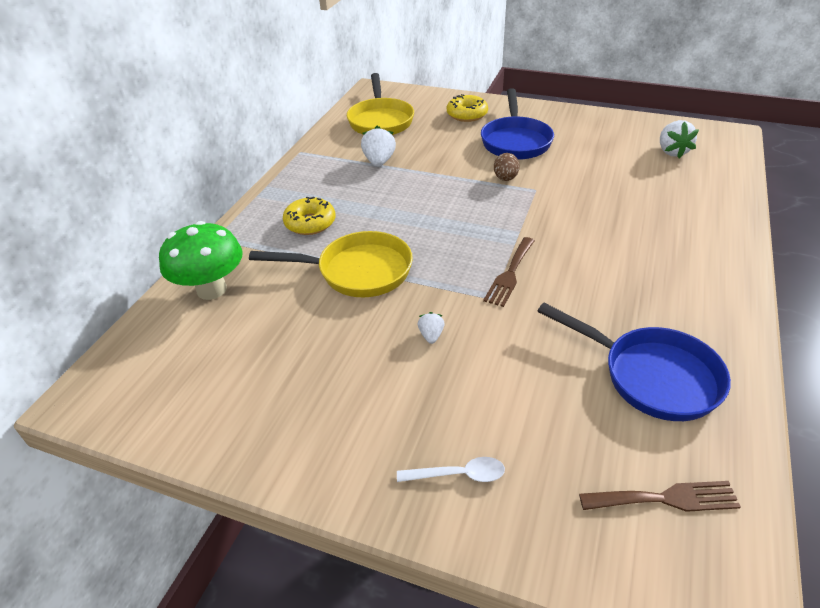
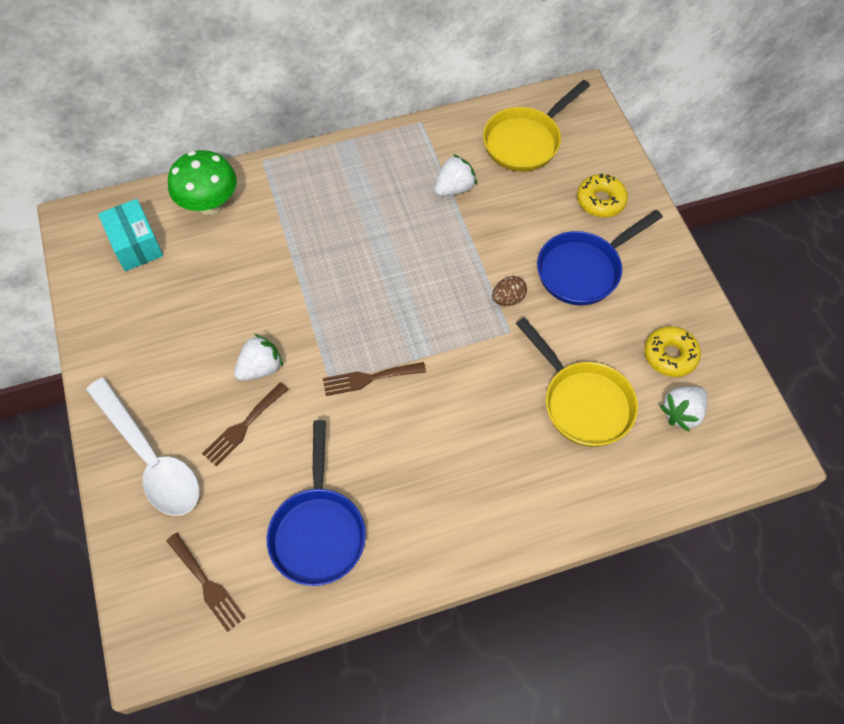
camera: 50 degrees right, 20 degrees up
yellow pan [249,231,413,297] -> yellow pan moved to [516,317,638,447]
yellow donut [283,197,336,235] -> yellow donut moved to [644,326,701,377]
white spoon [397,457,505,482] -> white spoon [86,378,199,516], size x2.33
white strawberry [418,312,445,344] -> white strawberry [234,334,283,381], size x1.82
none -> turquoise box [98,199,163,271]
none -> brown fork [202,382,289,466]

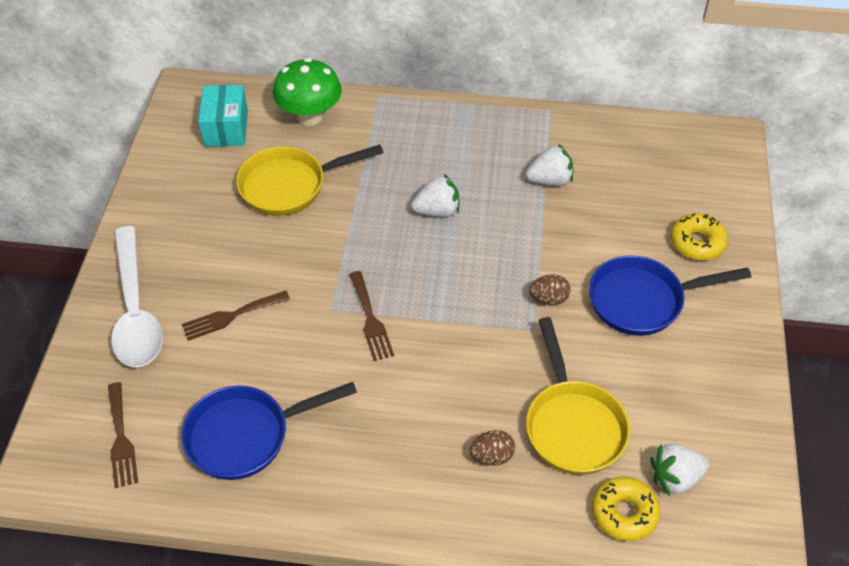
camera: 25 degrees right, 10 degrees down
white strawberry [234,334,283,381] -> white strawberry moved to [411,174,460,217]
blue pan [267,420,366,586] -> blue pan turned 45 degrees clockwise [181,382,357,480]
brown fork [323,362,426,396] -> brown fork turned 120 degrees counterclockwise [349,271,394,361]
yellow pan [483,80,590,172] -> yellow pan moved to [236,145,383,216]
yellow donut [644,326,701,377] -> yellow donut moved to [592,476,660,541]
none -> brown egg [470,430,515,465]

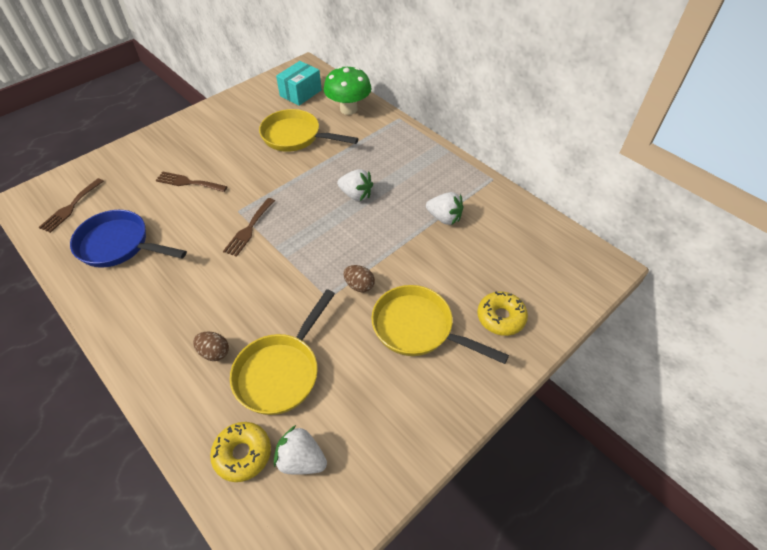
camera: 40 degrees right, 0 degrees up
white spoon [111,226,163,367] -> none
blue pan [589,256,751,336] -> yellow pan [372,285,509,364]

